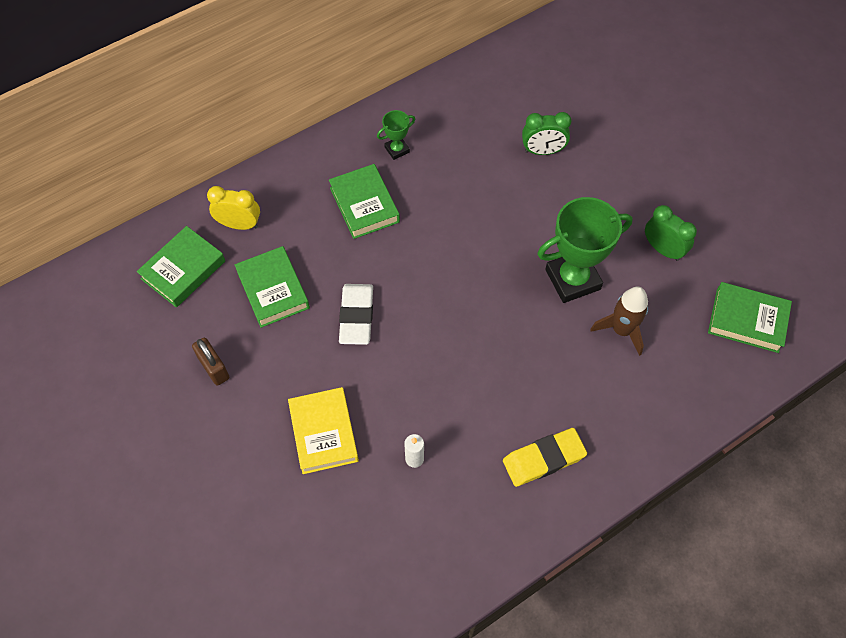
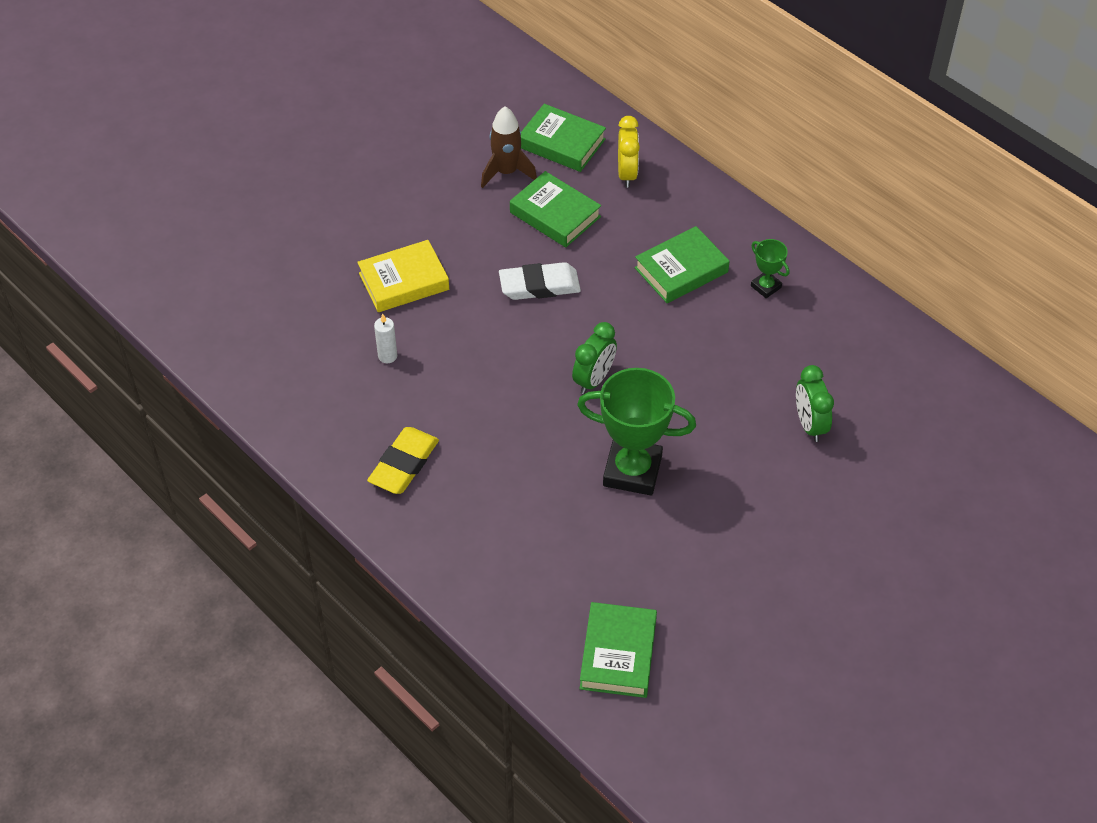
camera: 80 degrees right, 10 degrees down
brown padlock [192,338,229,386] -> none
green book [235,246,310,328] -> green book turned 75 degrees clockwise [510,171,601,247]
yellow eraser [503,428,587,487] -> yellow eraser turned 60 degrees clockwise [367,427,439,494]
green trophy [537,197,633,303] -> green trophy turned 45 degrees counterclockwise [577,368,696,496]
brown rocket [590,287,648,356] -> brown rocket moved to [481,106,537,188]
green clock [645,205,697,261] -> green clock moved to [572,322,617,394]

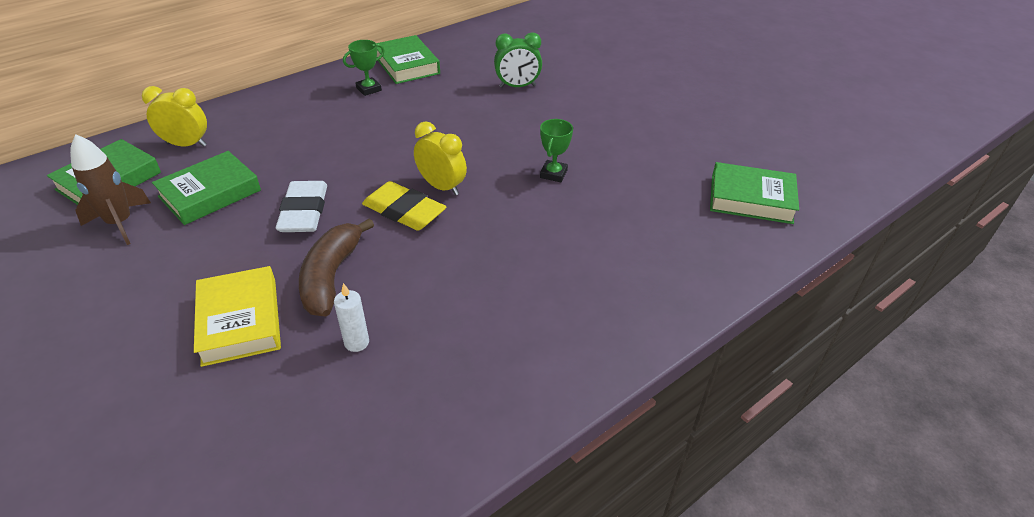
camera: 85 degrees left, 10 degrees down
yellow eraser [367,427,439,494] -> yellow eraser moved to [362,181,446,231]
green clock [572,322,617,394] -> yellow clock [414,122,467,195]
green trophy [577,368,696,496] -> green trophy [540,119,573,182], size x0.48
green book [634,226,729,303] -> green book moved to [376,35,440,84]
none -> brown banana [299,218,374,316]

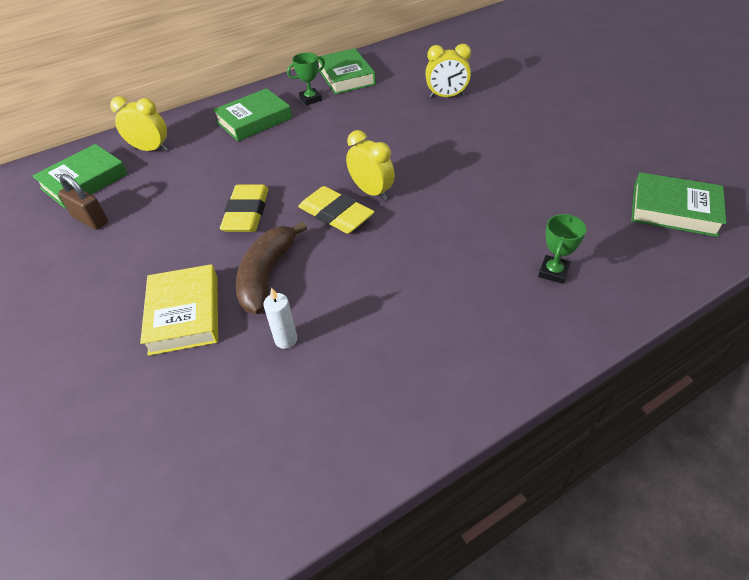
camera: 10 degrees right, 5 degrees up
brown rocket [70,135,151,245] -> brown padlock [58,174,108,230]
green book [152,151,261,225] -> green book moved to [213,88,292,141]
white eraser [276,181,327,232] -> yellow eraser [220,184,269,232]
green clock [494,32,542,88] -> yellow clock [425,44,471,98]
green trophy [540,119,573,182] -> green trophy moved to [538,214,586,284]

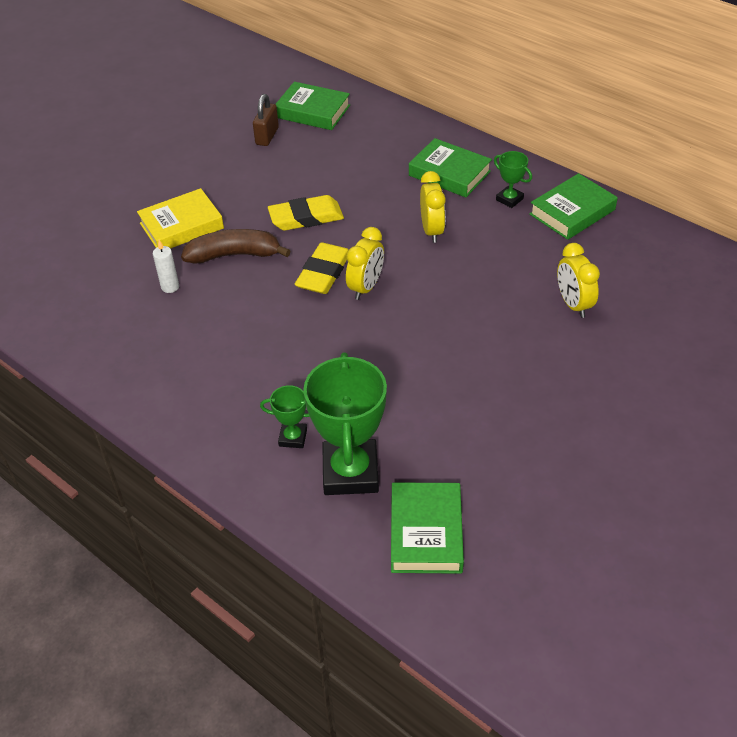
camera: 70 degrees right, 0 degrees up
yellow clock [110,96,167,151] -> yellow clock moved to [420,171,446,243]
none -> green trophy [303,352,387,495]

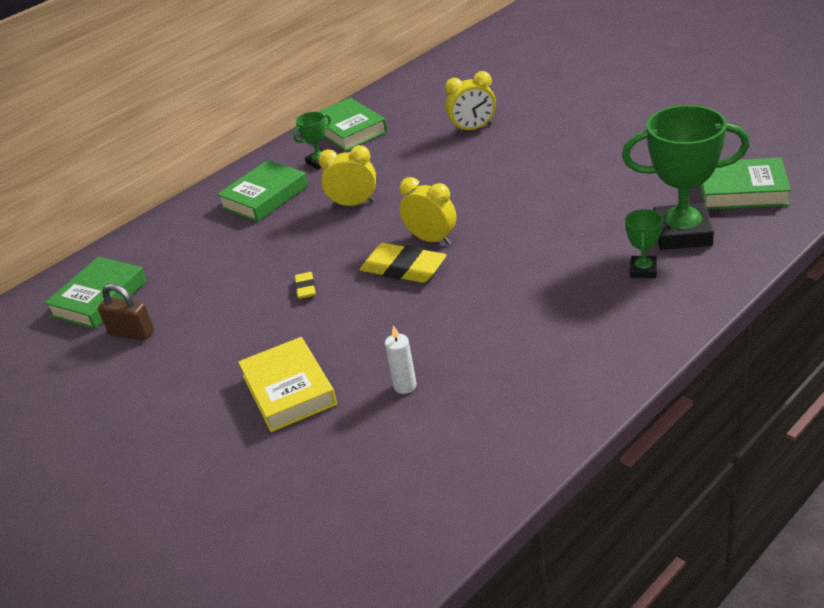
camera: 80 degrees left, 10 degrees down
brown banana [181,229,290,264] -> none
yellow eraser [268,195,344,231] -> yellow eraser [295,272,316,299], size x0.50

